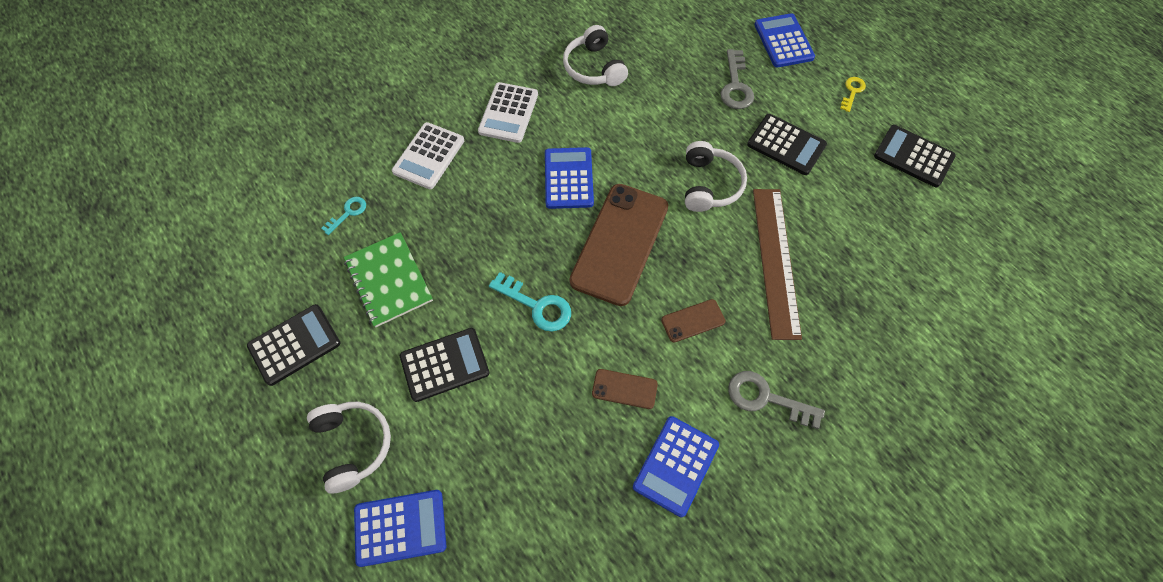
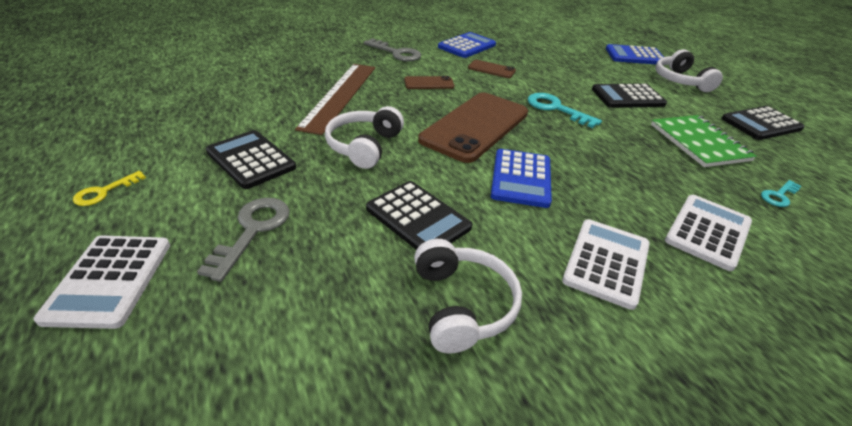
camera: 170 degrees left, 25 degrees down
blue calculator [754,13,815,68] -> white calculator [34,235,170,329]
black calculator [874,125,956,187] -> black calculator moved to [366,181,472,250]

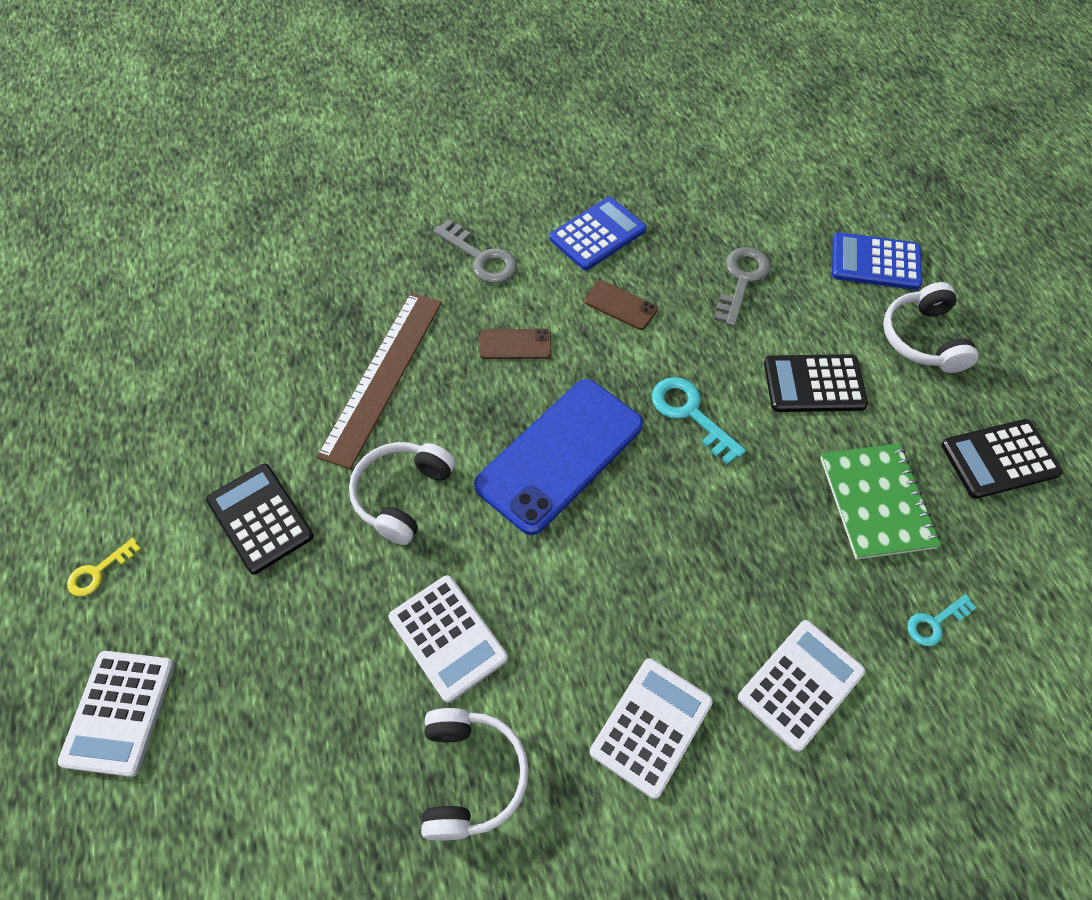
camera: 10 degrees right, 20 degrees up
grey key [197,198,290,282] -> grey key moved to [714,247,771,327]
black calculator [366,181,472,250] -> white calculator [389,575,508,703]
brown phone [418,92,528,163] -> blue phone [474,379,643,535]
blue calculator [491,149,552,208] -> none

